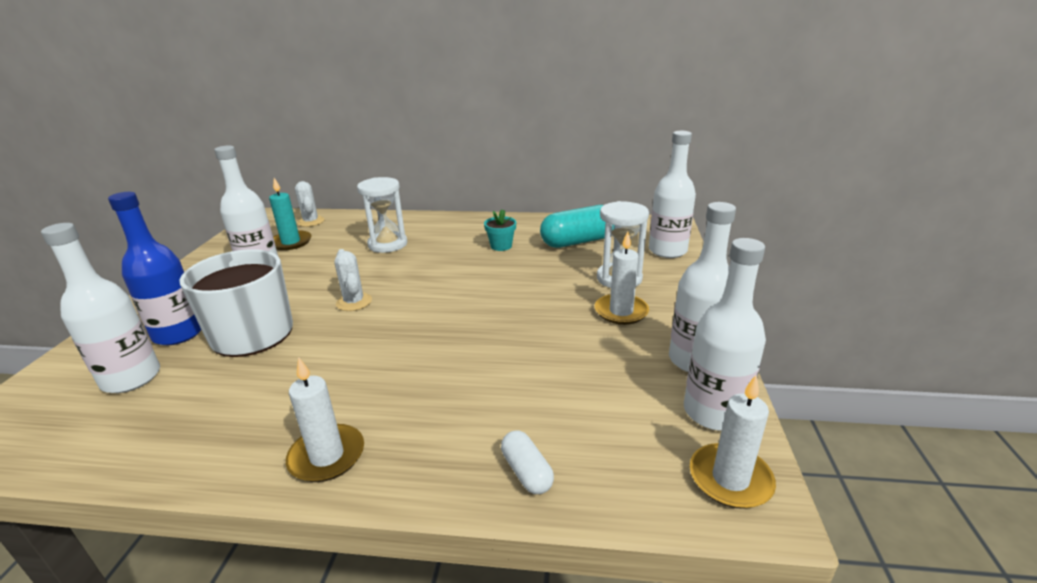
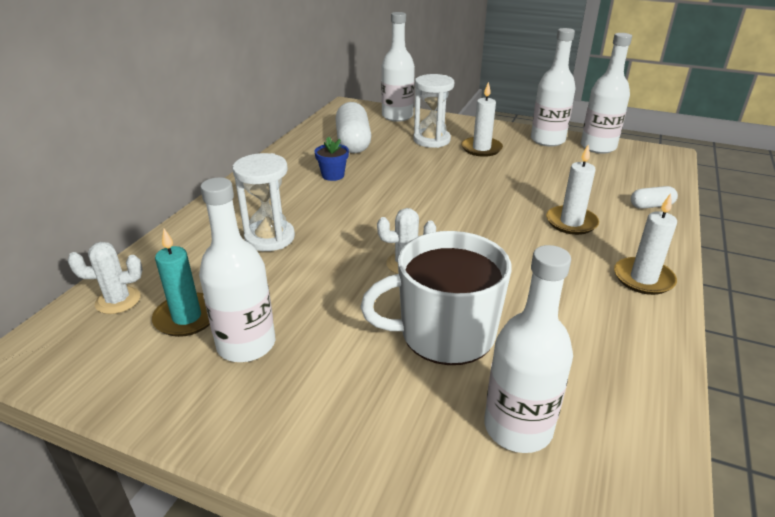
camera: 75 degrees left, 5 degrees up
blue bottle [108,192,201,345] -> none
turquoise flower pot [484,210,516,251] -> blue flower pot [314,137,349,181]
turquoise capsule [540,205,605,248] -> white capsule [336,102,371,153]
white candle [690,375,776,509] -> white candle moved to [546,145,599,235]

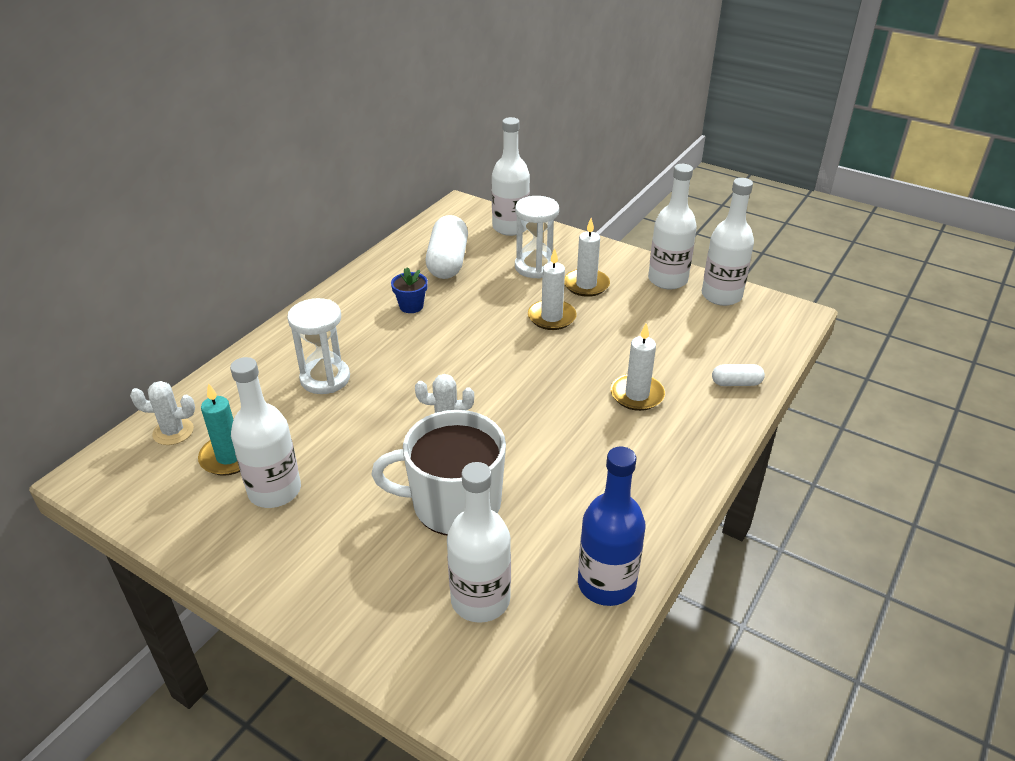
camera: 10 degrees right, 5 degrees up
white candle [614,193,677,295] -> white candle moved to [528,249,577,330]
none -> blue bottle [578,447,646,606]

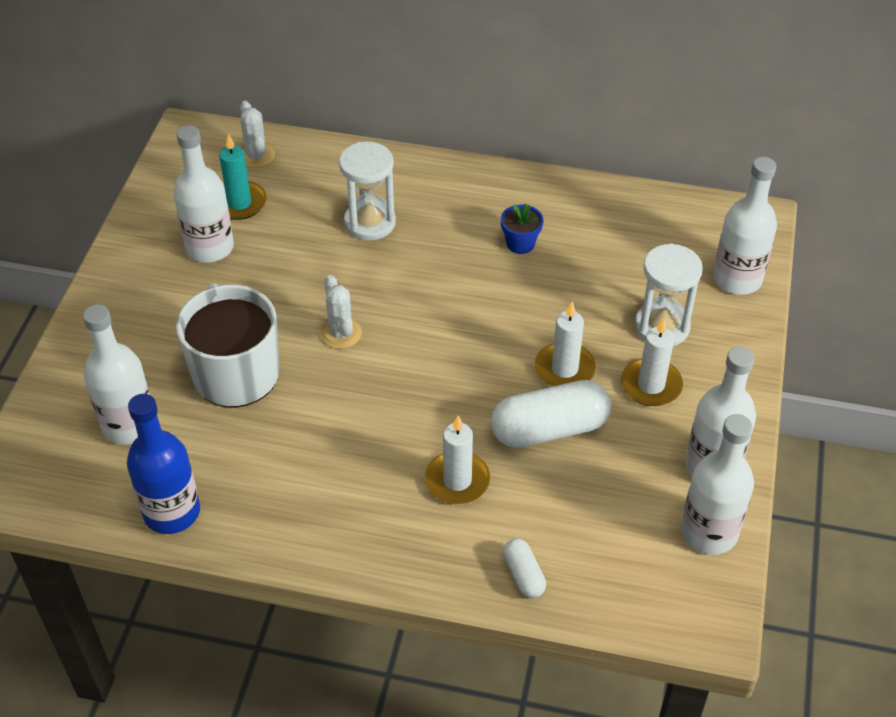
camera: 70 degrees right, 10 degrees up
white capsule [426,215,468,279] -> white capsule moved to [491,380,611,448]

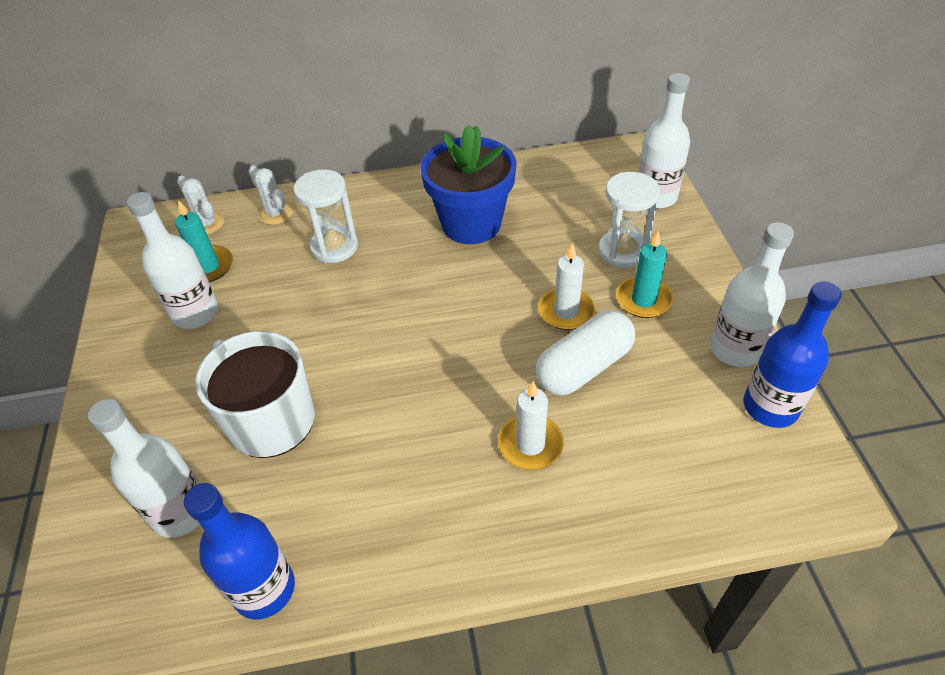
camera: 20 degrees left, 0 degrees up
white cactus [320,275,362,349] -> white cactus moved to [249,165,292,225]
blue flower pot [501,204,544,254] -> blue flower pot [420,125,517,244], size x2.38
white capsule [503,538,546,598] -> none
white candle [621,318,683,406] -> turquoise candle [616,231,673,318]
white bottle [681,414,754,555] -> blue bottle [744,282,842,428]

